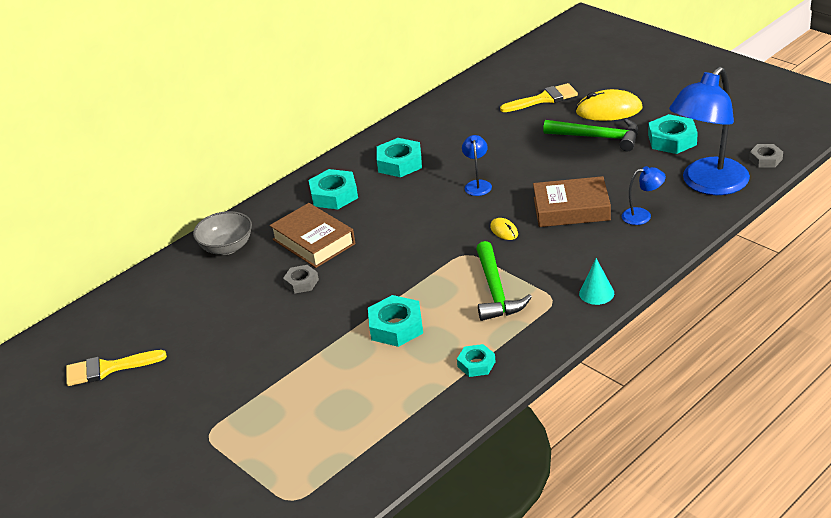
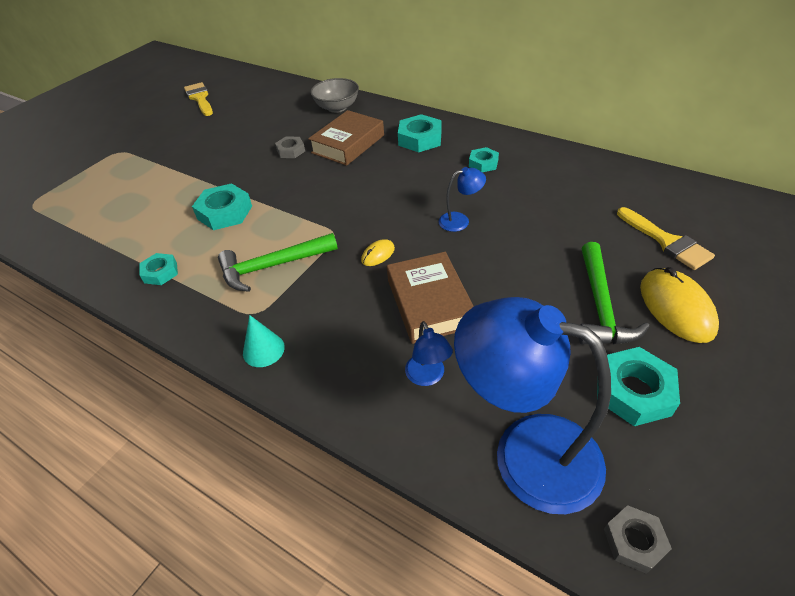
camera: 75 degrees right, 10 degrees up
turquoise nut [377,138,422,177] -> turquoise nut [469,147,499,172], size x0.61

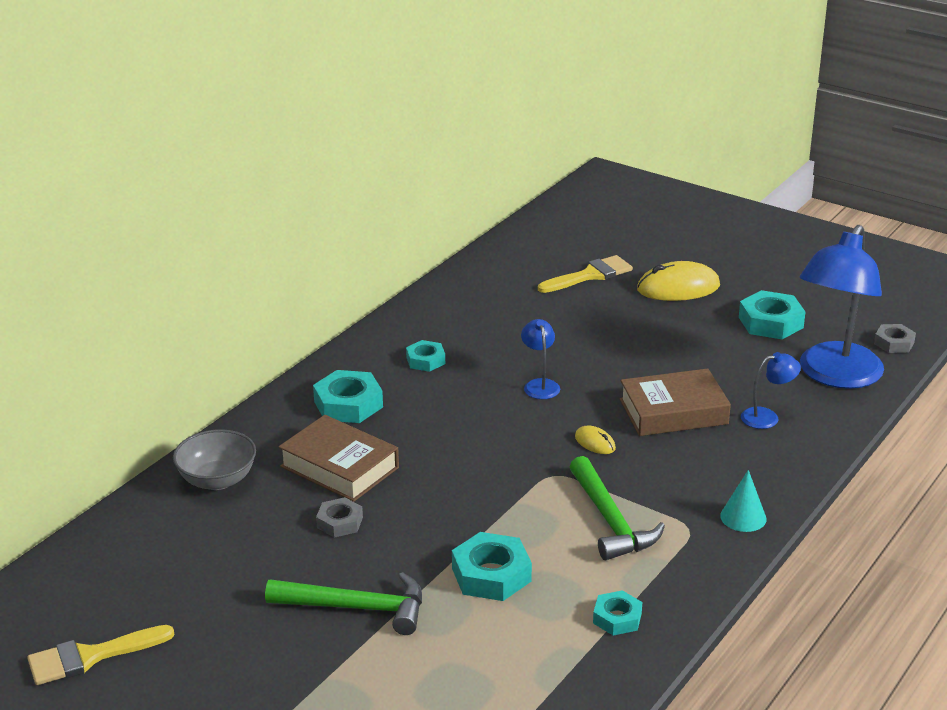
camera: 90 degrees left, 15 degrees down
green hammer [578,242,650,344] -> green hammer moved to [265,572,422,635]

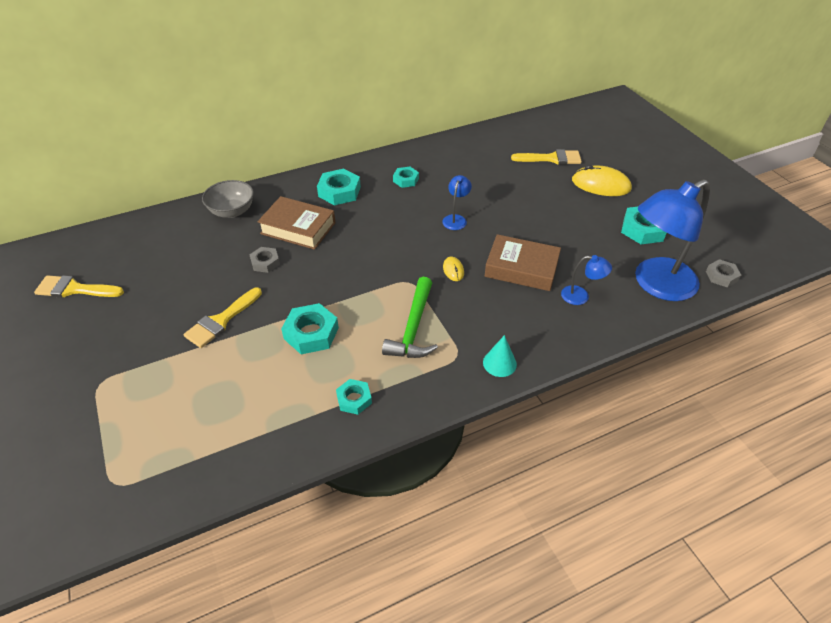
camera: 30 degrees right, 15 degrees up
green hammer [265,572,422,635] -> yellow brush [183,288,262,348]
brown book [278,415,399,502] -> brown book turned 45 degrees counterclockwise [257,196,335,250]

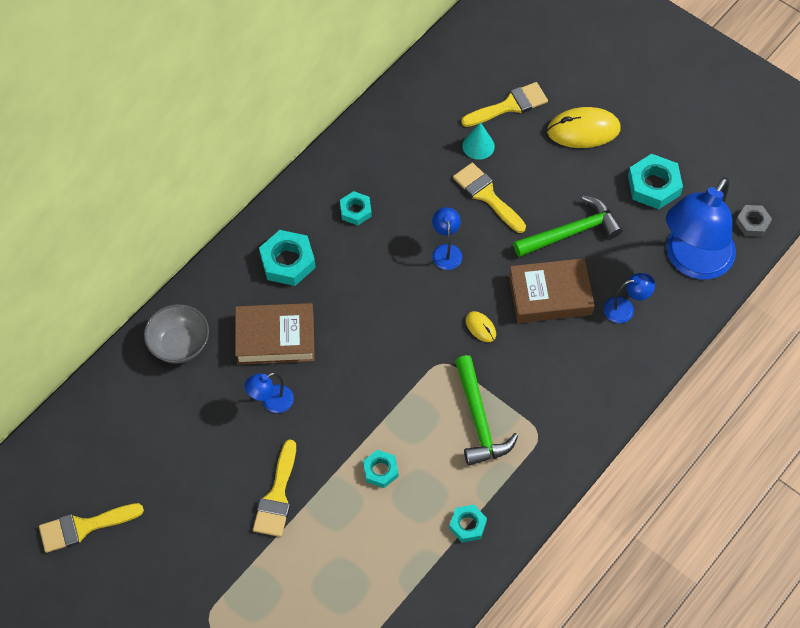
camera: 25 degrees left, 15 degrees up
grey nut [249,247,280,273] -> blue lamp [244,373,294,413]
turquoise nut [281,303,339,354] -> turquoise nut [363,450,398,488], size x0.61
turquoise cone [483,335,517,377] -> turquoise cone moved to [462,122,495,160]
none -> yellow brush [453,163,526,233]
none -> green hammer [513,196,622,257]

